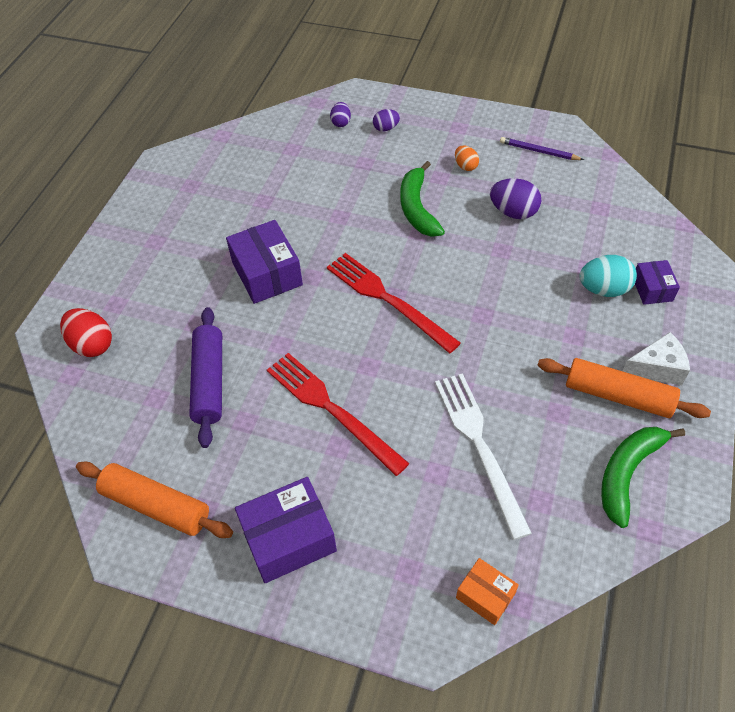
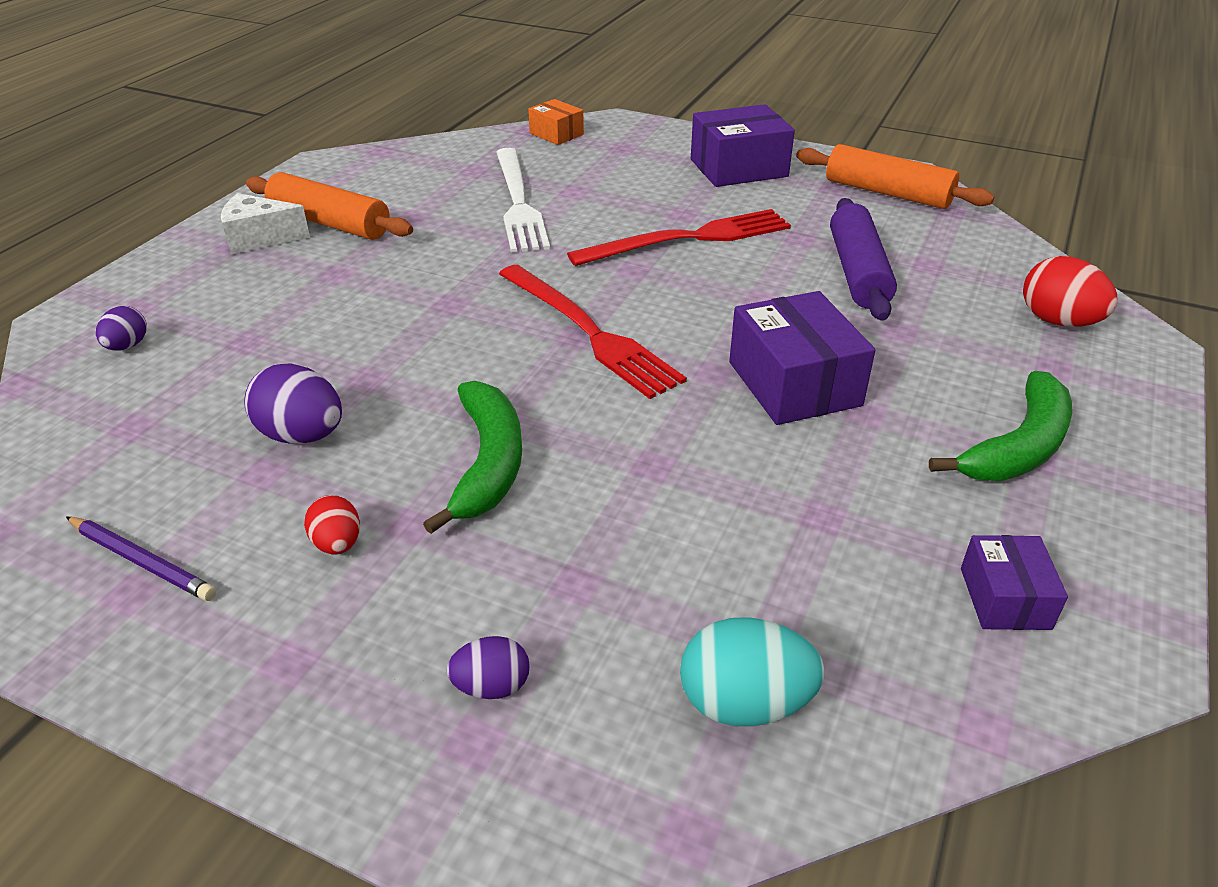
camera: 175 degrees left, 15 degrees down
red fork [267,353,410,476] -> red fork turned 75 degrees counterclockwise [567,209,791,266]
purple egg [330,102,351,127] -> purple egg moved to [96,306,147,351]
orange egg [455,145,479,171] -> red egg [304,495,360,555]
turquoise egg [579,255,637,297] -> turquoise egg moved to [680,617,825,726]
green banana [601,427,685,528] -> green banana moved to [929,371,1072,481]
purple box [635,260,680,305] -> purple box moved to [961,535,1068,630]

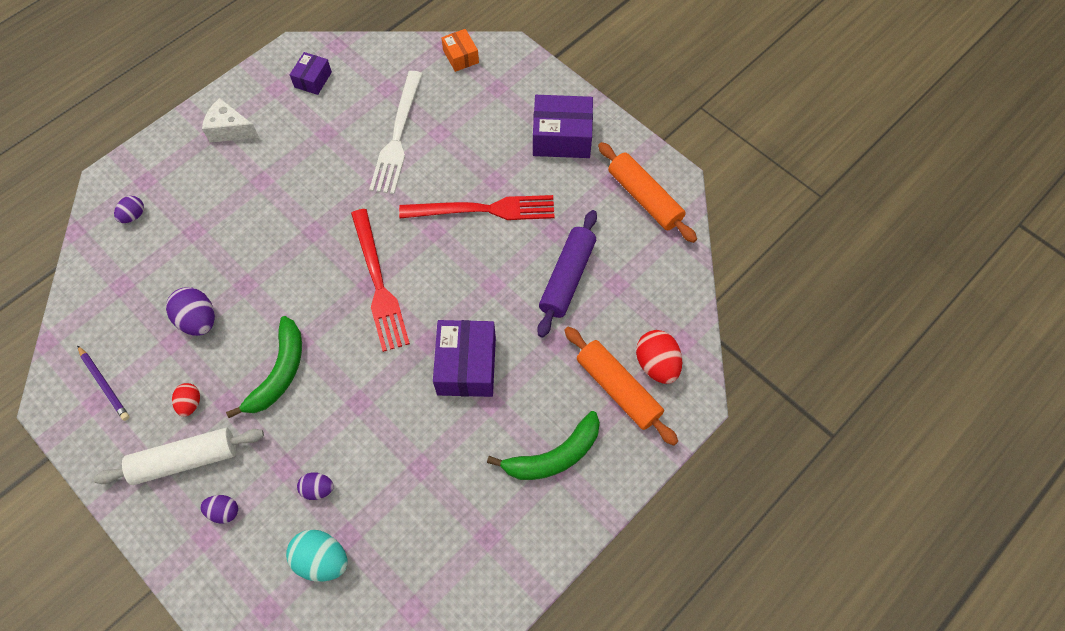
camera: 20 degrees right, 25 degrees up
orange rolling pin [246,172,413,240] -> orange rolling pin moved to [564,327,678,446]
purple box [961,535,1068,630] -> purple box moved to [290,52,332,95]
none -> white rolling pin [94,428,264,485]
none -> purple egg [297,472,334,500]

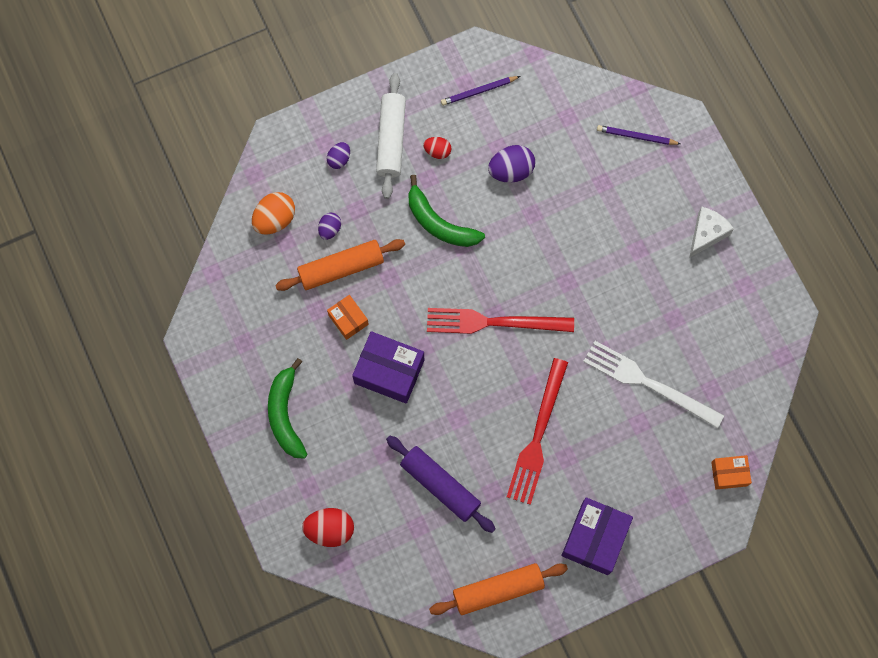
camera: 110 degrees right, 10 degrees up
purple egg [114,196,144,223] -> purple pencil [597,125,681,145]
turquoise egg [286,530,347,582] -> orange egg [252,192,295,234]
purple box [290,52,332,95] -> none
orange rolling pin [564,327,678,446] -> orange rolling pin moved to [275,239,405,291]
none -> orange box [327,295,369,340]

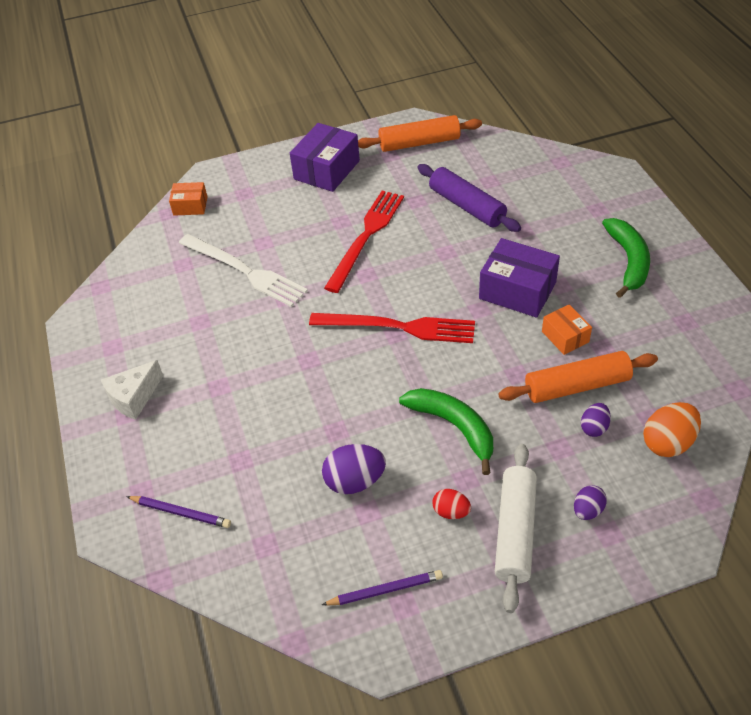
camera: 170 degrees left, 25 degrees down
red egg [302,508,354,547] -> none

